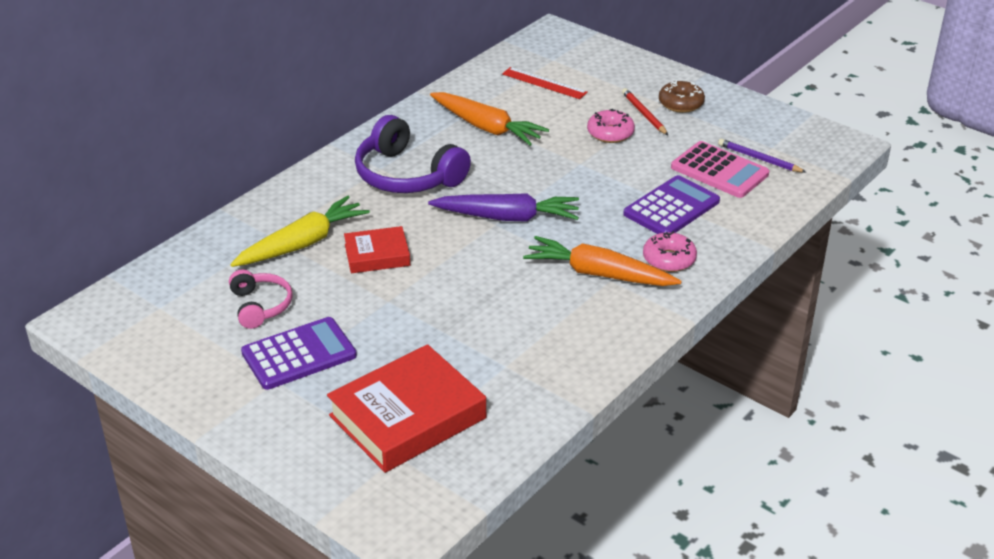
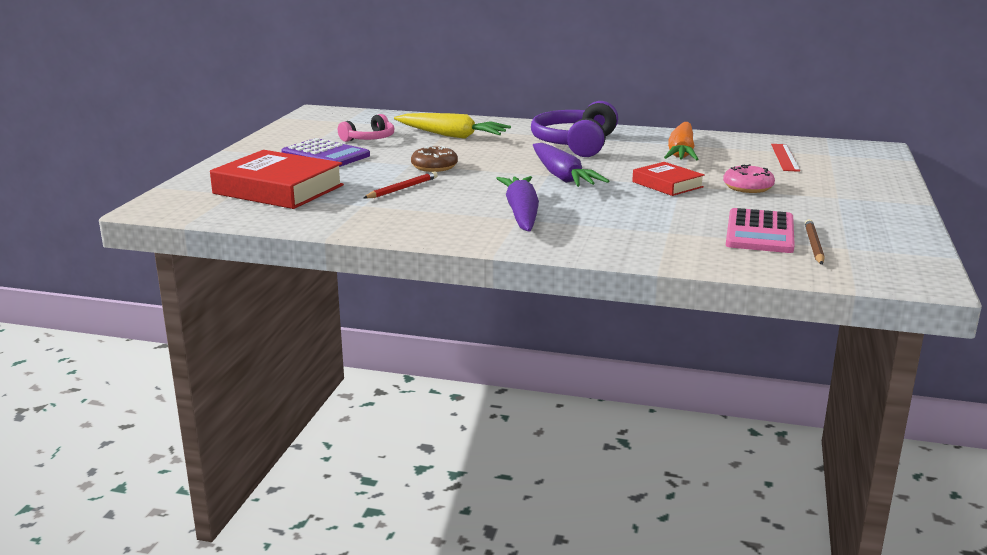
camera: 65 degrees right, 15 degrees down
red book [344,226,410,273] -> red book moved to [632,162,705,196]
orange carrot [523,236,682,286] -> purple carrot [496,176,539,231]
red pencil [622,88,668,135] -> red pencil moved to [363,171,438,199]
purple calculator [623,175,720,234] -> none
pink donut [643,231,697,272] -> none
brown donut [659,80,705,113] -> brown donut moved to [411,146,458,172]
purple pencil [718,139,807,173] -> brown pencil [805,219,824,265]

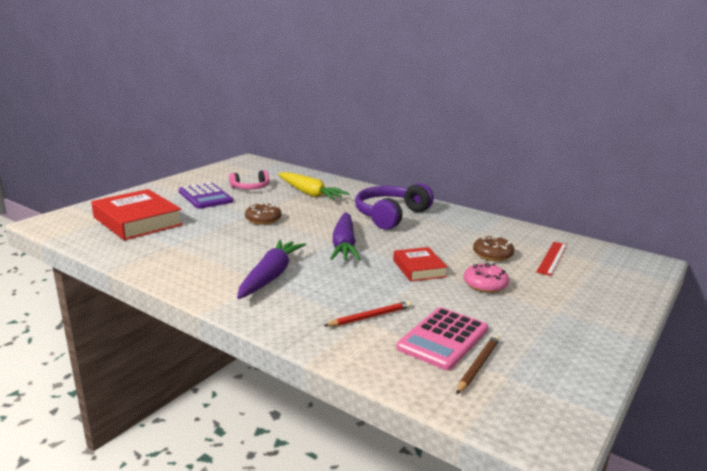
camera: 20 degrees right, 0 degrees up
red pencil [363,171,438,199] -> red pencil moved to [324,301,411,326]
orange carrot [664,122,698,161] -> none
none -> brown donut [473,236,514,261]

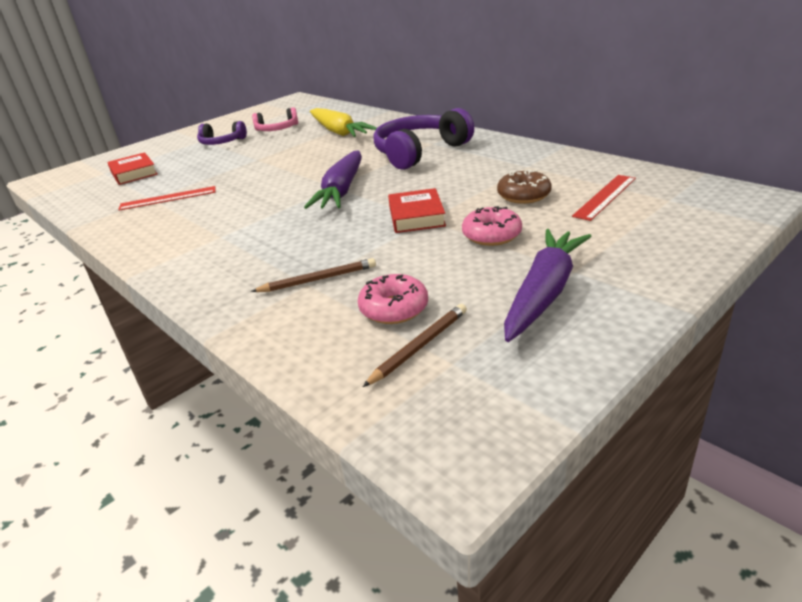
camera: 15 degrees right, 10 degrees up
red book [91,189,183,240] -> red book [107,152,157,185], size x0.56
purple calculator [179,183,233,209] -> purple headphones [197,121,247,145]
purple carrot [237,240,306,299] -> purple carrot moved to [504,229,592,342]
brown donut [245,202,281,225] -> none
red pencil [324,301,411,326] -> brown pencil [251,258,376,292]
pink calculator [396,307,488,370] -> pink donut [358,274,428,324]
none -> red ruler [118,186,216,211]

